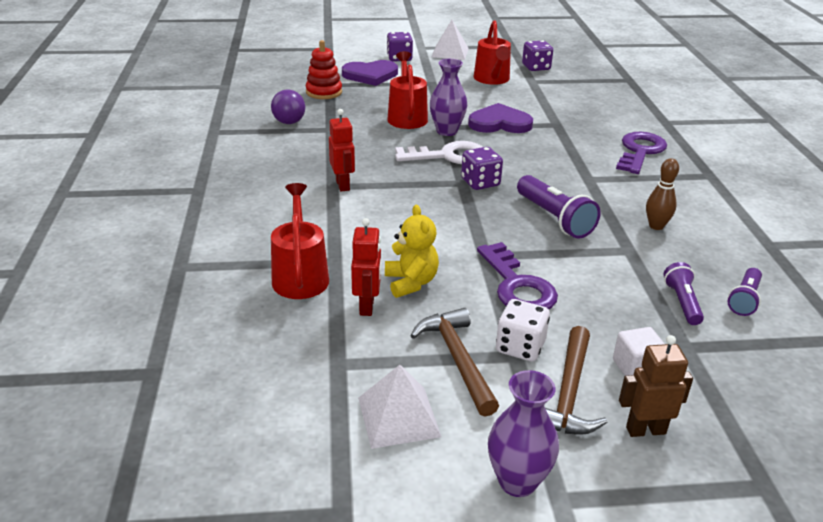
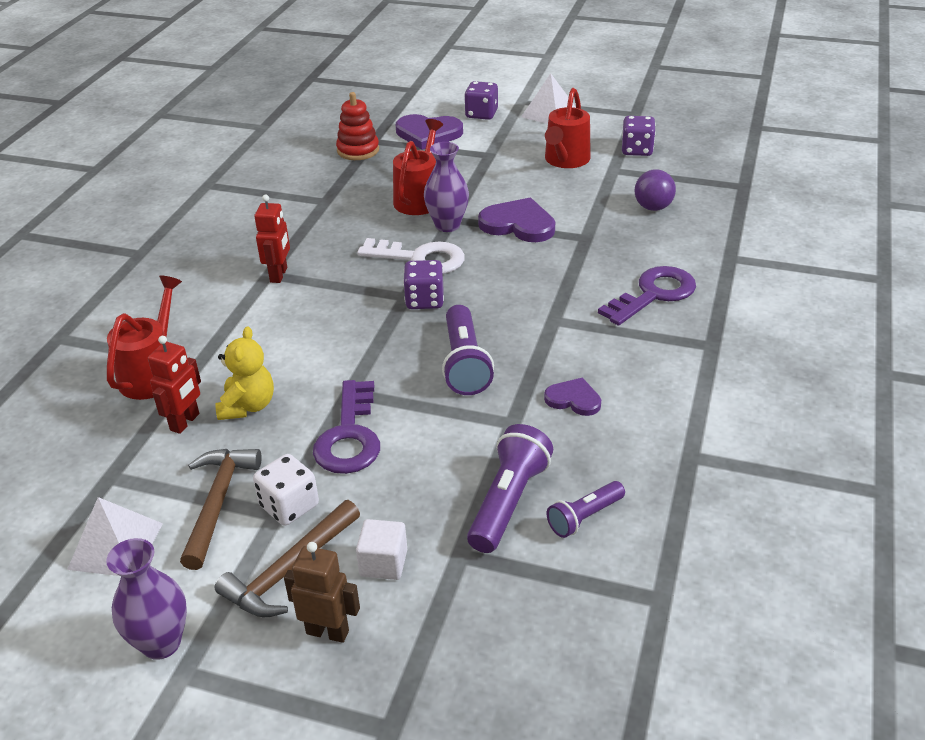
camera: 25 degrees right, 5 degrees up
purple ball [271,89,305,124] -> purple ball moved to [634,169,676,211]
brown bowling pin [646,158,679,230] -> purple heart [544,378,601,416]
purple flashlight [663,262,704,325] -> purple flashlight [467,424,553,553], size x1.62

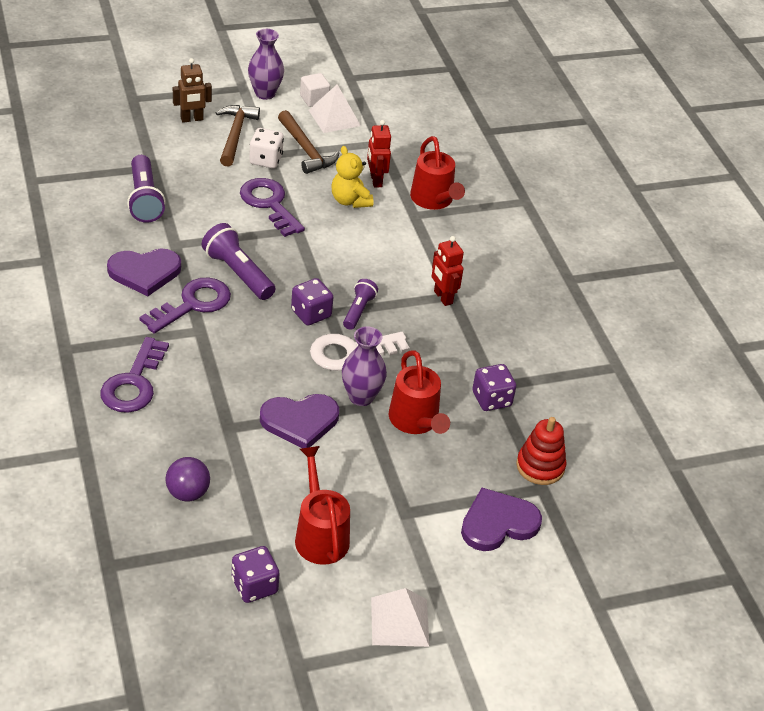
camera: 140 degrees right, 5 degrees up
white cube [356,519,407,580] -> white cube moved to [300,73,330,107]
purple dice [464,81,498,120] -> purple dice moved to [472,364,516,411]
purple heart [544,378,601,416] -> purple heart [107,249,181,296], size x1.70
purple flashlight [547,481,625,538] -> purple flashlight moved to [343,279,378,330]
none -> purple key [139,278,231,334]

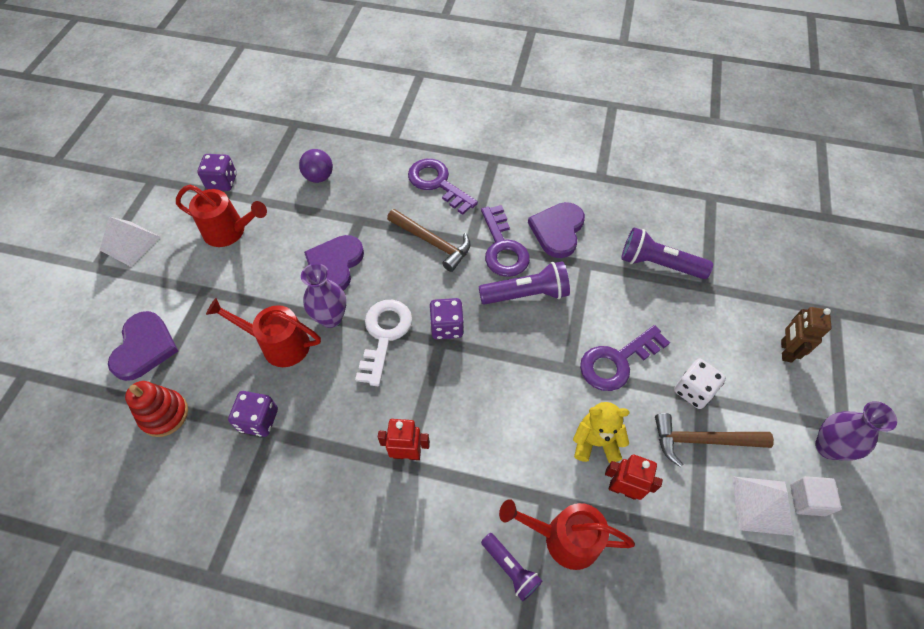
camera: 125 degrees right, 15 degrees up
brown hammer [216,105,260,167] -> brown hammer moved to [387,209,471,272]
purple key [240,178,305,237] -> purple key turned 150 degrees clockwise [580,325,670,391]
purple flashlight [343,279,378,330] -> purple flashlight moved to [481,533,542,601]

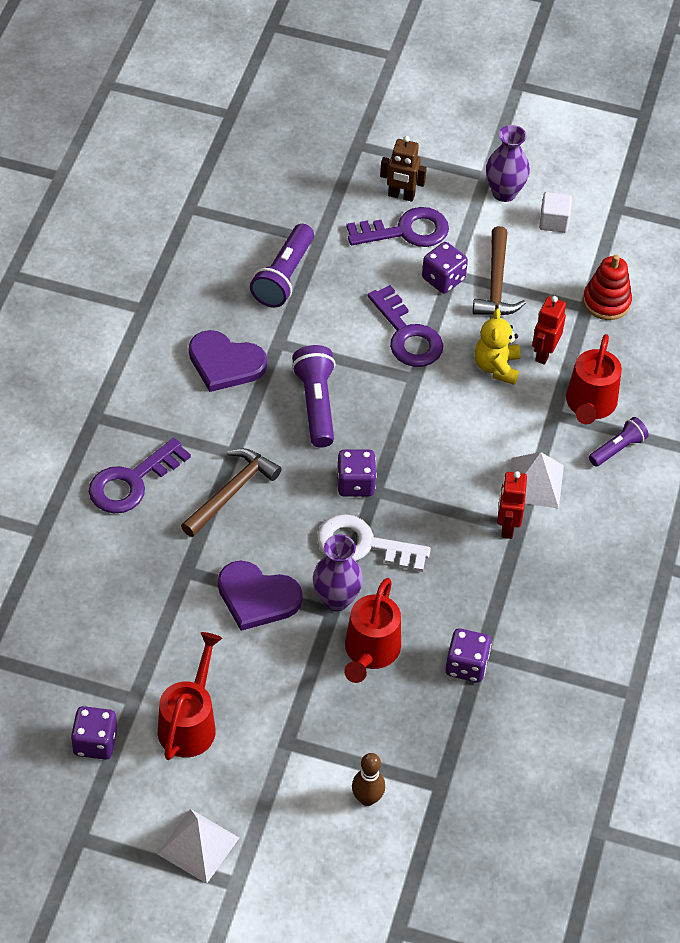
camera: 90 degrees left, 5 degrees down
purple heart [108,311,178,381] -> brown bowling pin [352,753,385,806]
red stacking toy [125,381,188,437] -> red stacking toy moved to [583,255,632,320]
purple ball [299,149,333,183] -> none
purple key [481,205,530,277] -> purple key moved to [346,207,449,247]
white dice [674,359,726,409] -> purple dice [422,242,468,294]
white pyramid [732,476,794,536] -> white pyramid moved to [510,452,564,508]

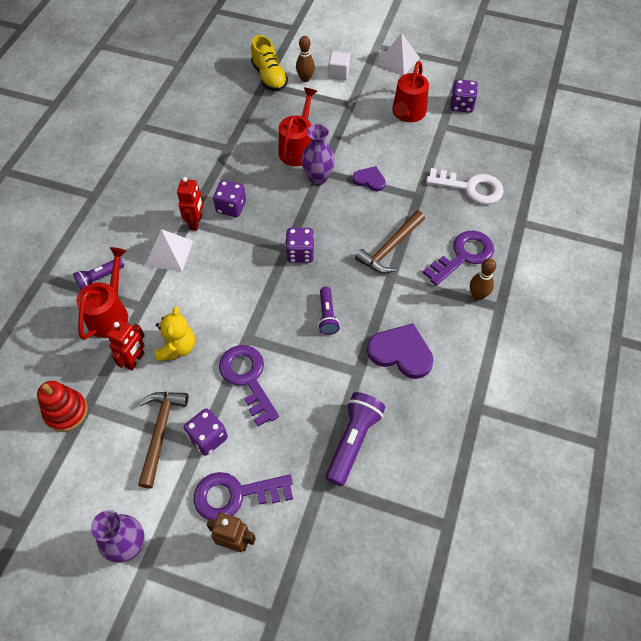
camera: 175 degrees left, 5 degrees up
purple heart [218,561,303,631] -> purple heart [353,166,386,191], size x0.59
purple flashlight [292,345,336,448] -> purple flashlight [318,287,340,335], size x0.62
white key [317,514,431,572] -> white key moved to [426,168,504,204]
purple dice [445,628,491,682] -> purple dice moved to [213,180,246,217]
white cube [539,192,572,233] -> white cube moved to [328,51,350,80]
none -> yellow shoe [251,35,288,91]
none -> brown bowling pin [470,258,497,300]

